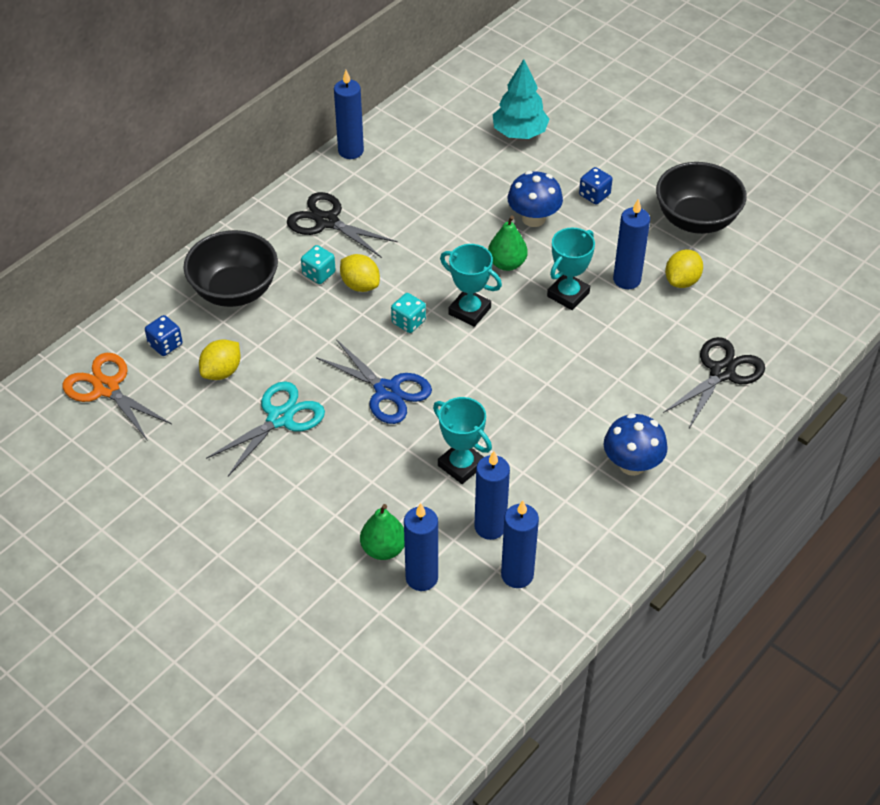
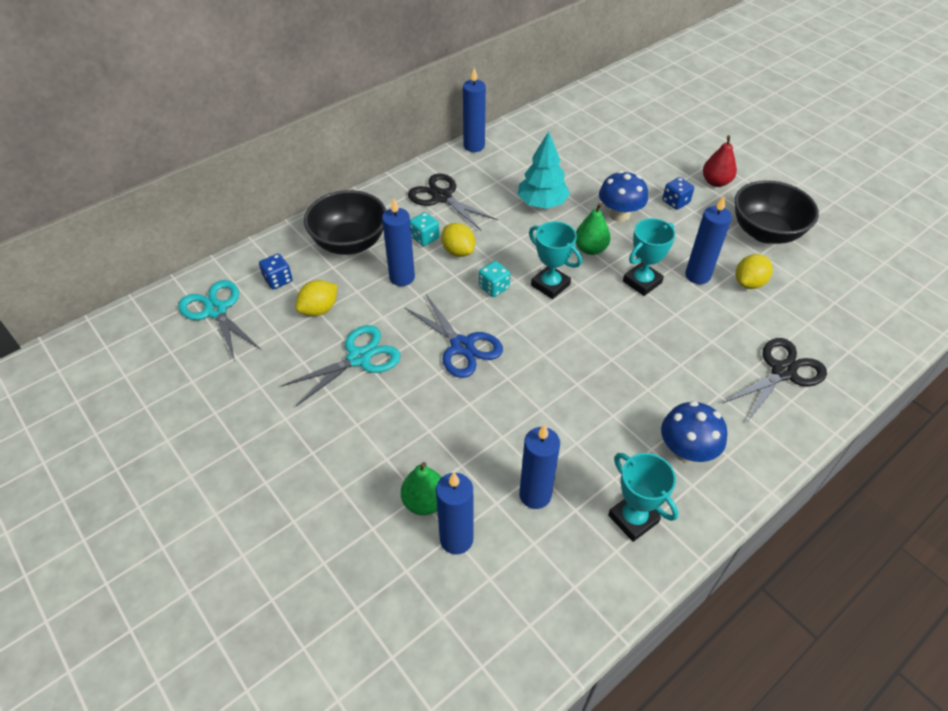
camera: 10 degrees right, 0 degrees up
orange scissors [63,353,172,441] -> turquoise scissors [178,280,261,361]
turquoise trophy [433,397,492,484] -> turquoise trophy moved to [608,453,678,542]
turquoise tree [493,59,550,139] -> turquoise tree moved to [518,132,570,209]
blue candle [501,500,539,588] -> blue candle moved to [382,198,415,286]
none -> red pear [703,135,737,187]

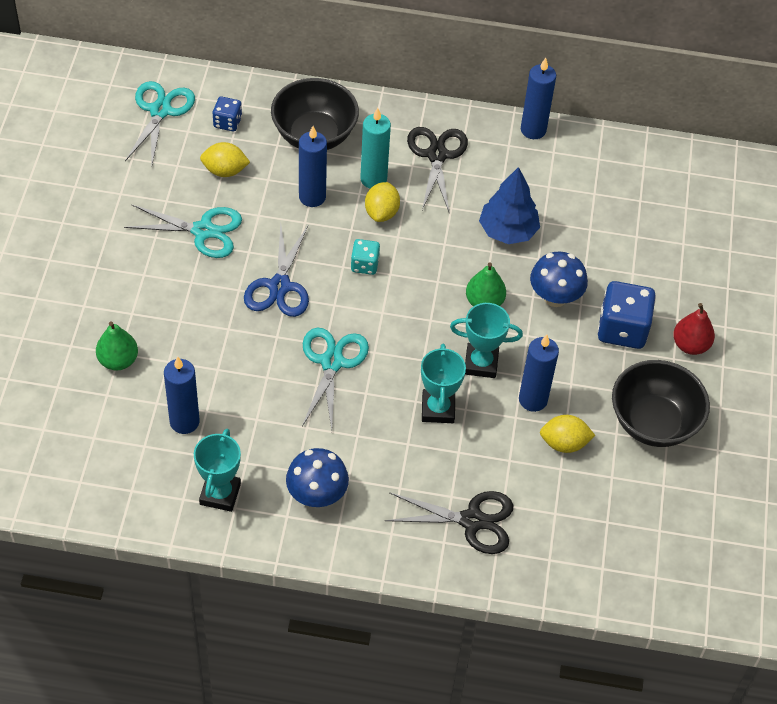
camera: 45 degrees right, 5 degrees up
turquoise dice [410,212,439,246] -> turquoise candle [360,108,391,189]
blue candle [436,472,473,555] -> none
turquoise tree [518,132,570,209] -> blue tree [479,167,540,244]
turquoise trophy [529,221,582,299] -> turquoise trophy moved to [421,344,466,423]
blue dice [662,177,694,210] -> blue dice [598,281,656,349], size x1.83
none -> turquoise scissors [302,328,369,431]

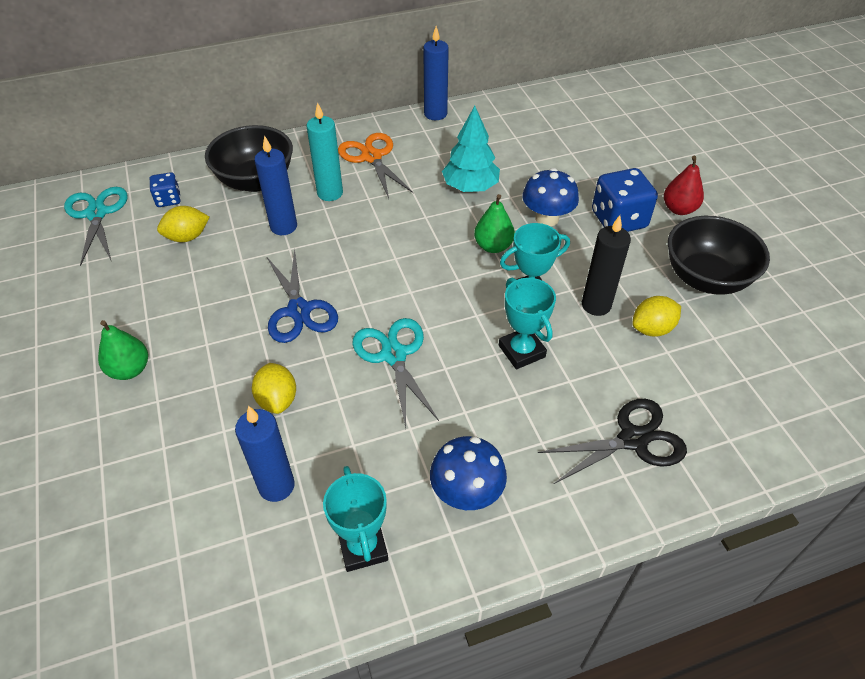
camera: 25 degrees left, 5 degrees down
green pear [96,321,138,371] -> green pear moved to [98,320,148,380]
turquoise scissors [124,205,242,258] -> none
turquoise dice [351,239,380,275] -> none
yellow lemon [365,182,400,222] -> yellow lemon moved to [252,363,296,414]
black scissors [407,127,468,212] -> orange scissors [338,133,413,199]
blue tree [479,167,540,244] -> turquoise tree [442,106,500,192]
blue candle [519,335,559,412] -> black candle [582,215,631,316]

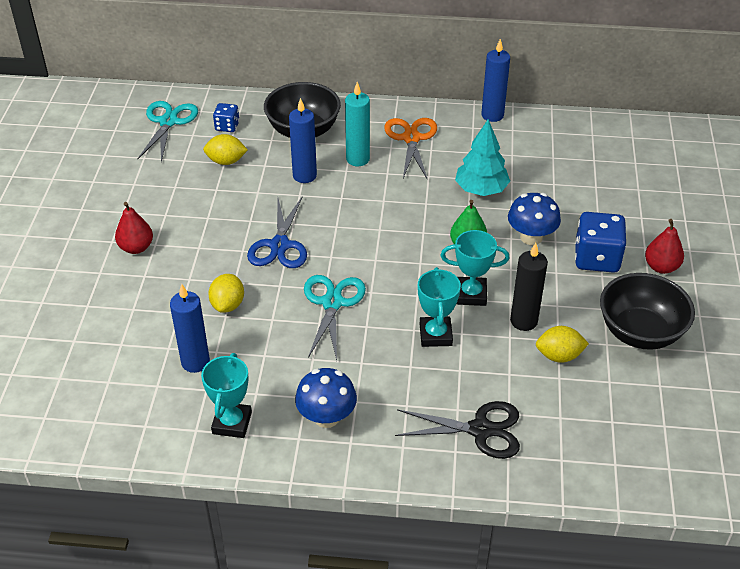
camera: 25 degrees right, 5 degrees down
green pear [98,320,148,380] -> red pear [115,202,153,254]

